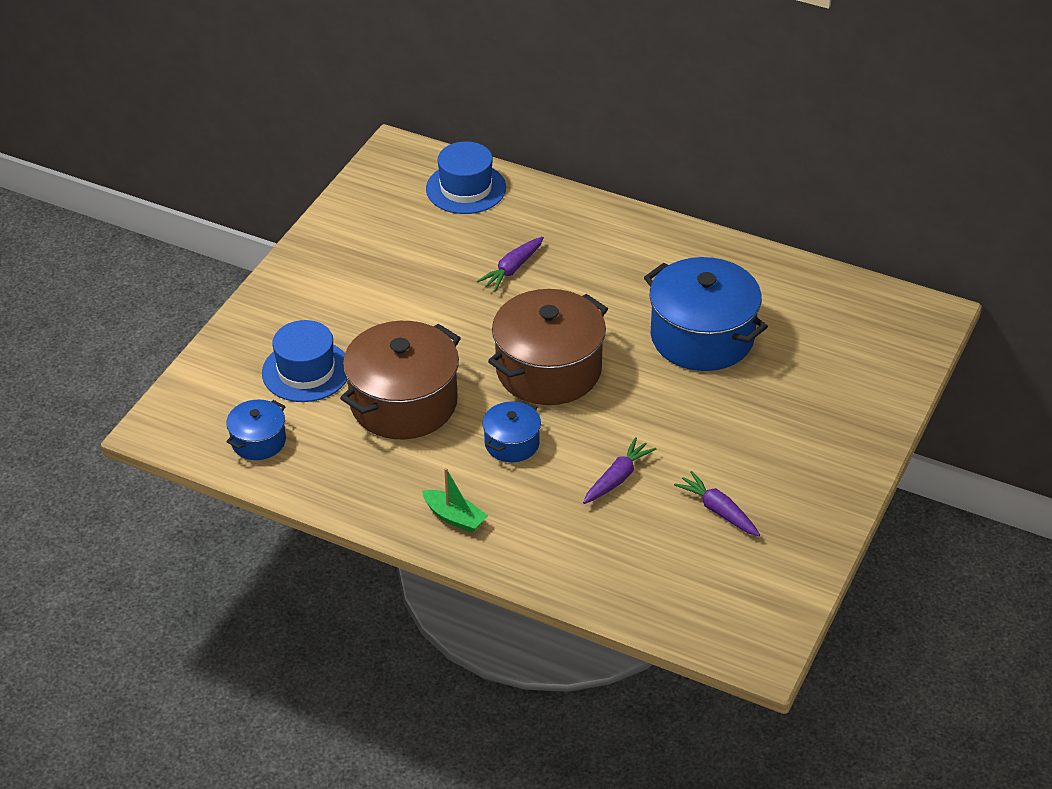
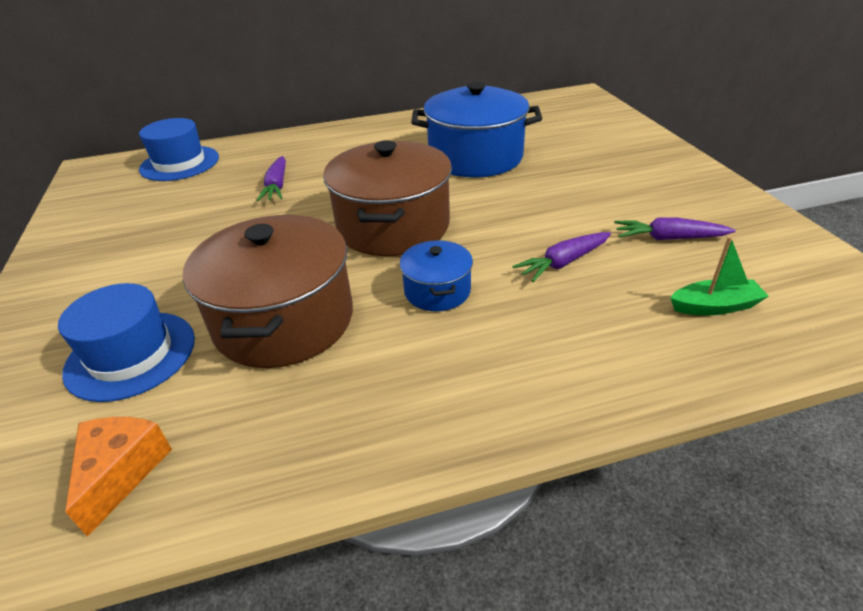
camera: 40 degrees left, 5 degrees down
blue pot [226,399,286,460] -> orange cheese [65,417,172,537]
green boat [422,468,488,533] -> green boat moved to [671,236,769,315]
purple carrot [583,437,656,504] -> purple carrot turned 120 degrees counterclockwise [512,232,611,282]

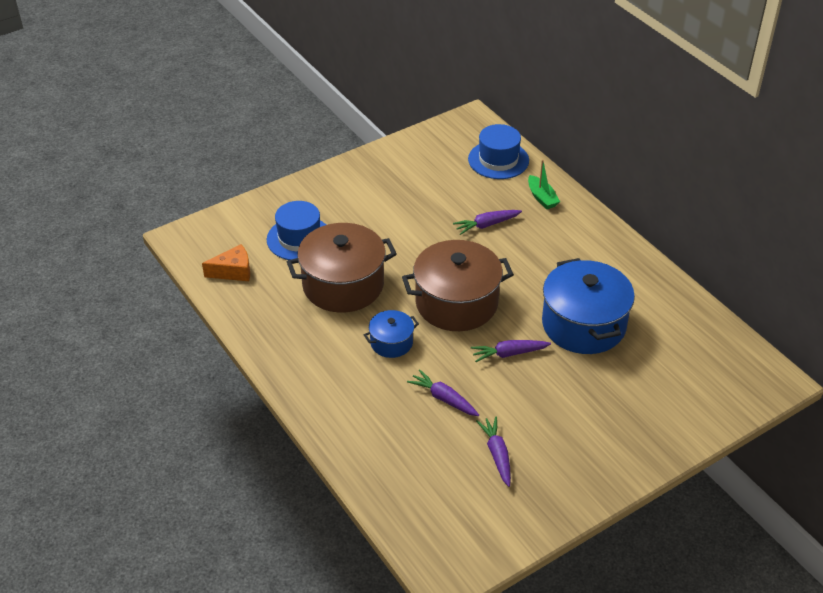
camera: 70 degrees right, 5 degrees up
green boat [671,236,769,315] -> green boat moved to [528,159,560,209]
none -> purple carrot [471,340,551,362]

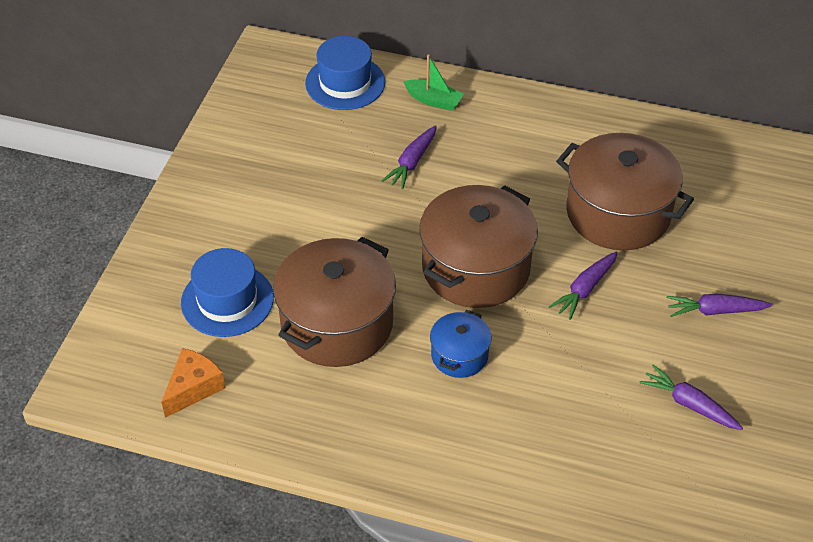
camera: 40 degrees left, 5 degrees up
purple carrot [407,369,479,416] -> purple carrot moved to [666,294,772,317]
blue pot [542,258,635,354] -> brown pot [556,133,694,250]

